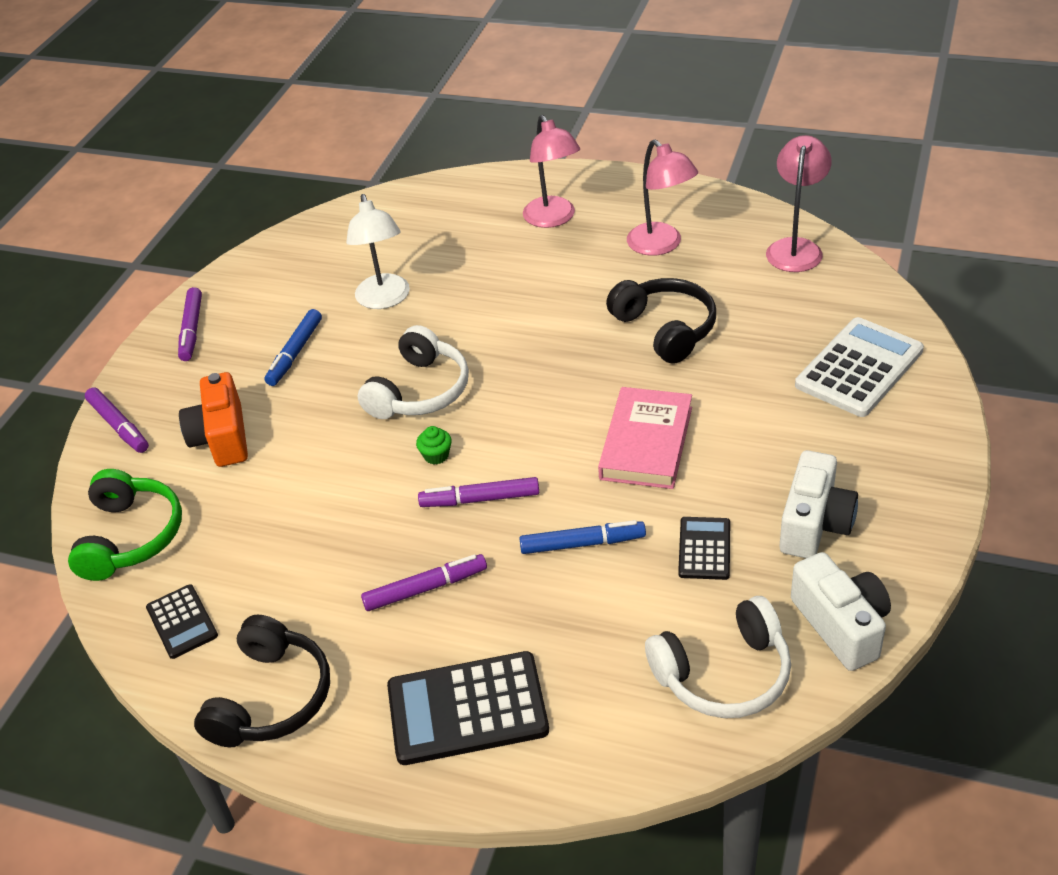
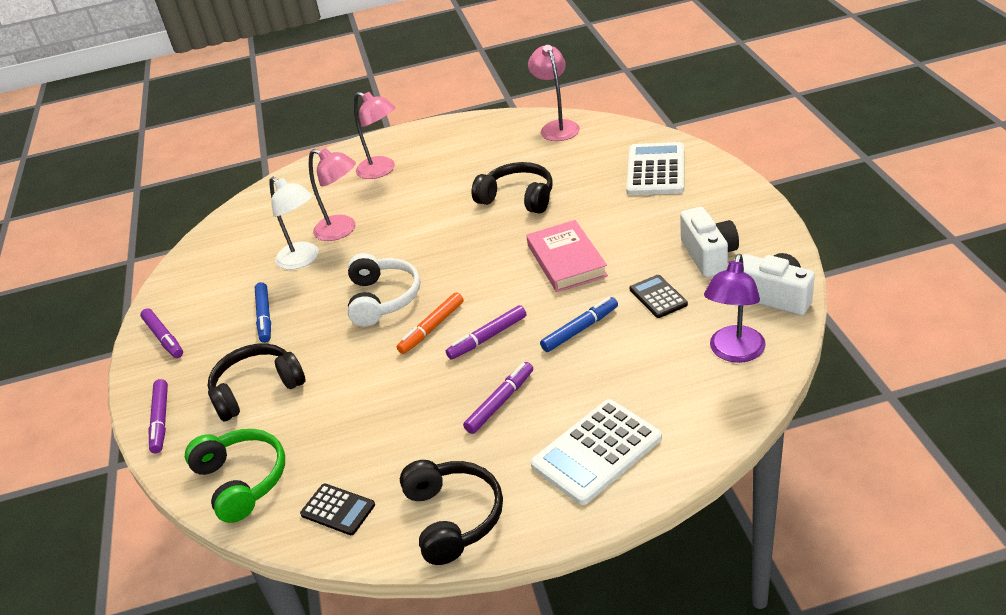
camera: 30 degrees left, 5 degrees down
purple marker [85,388,149,453] -> purple marker turned 60 degrees clockwise [148,379,168,453]
orange camera [179,372,248,467] -> black headphones [208,343,306,421]
black calculator [387,651,549,765] -> white calculator [531,399,662,505]
green cupcake [416,426,452,465] -> orange marker [397,292,464,354]
pink lamp [627,139,698,256] -> pink lamp moved to [309,148,356,241]
white headphones [645,596,791,718] -> purple lamp [704,254,766,363]

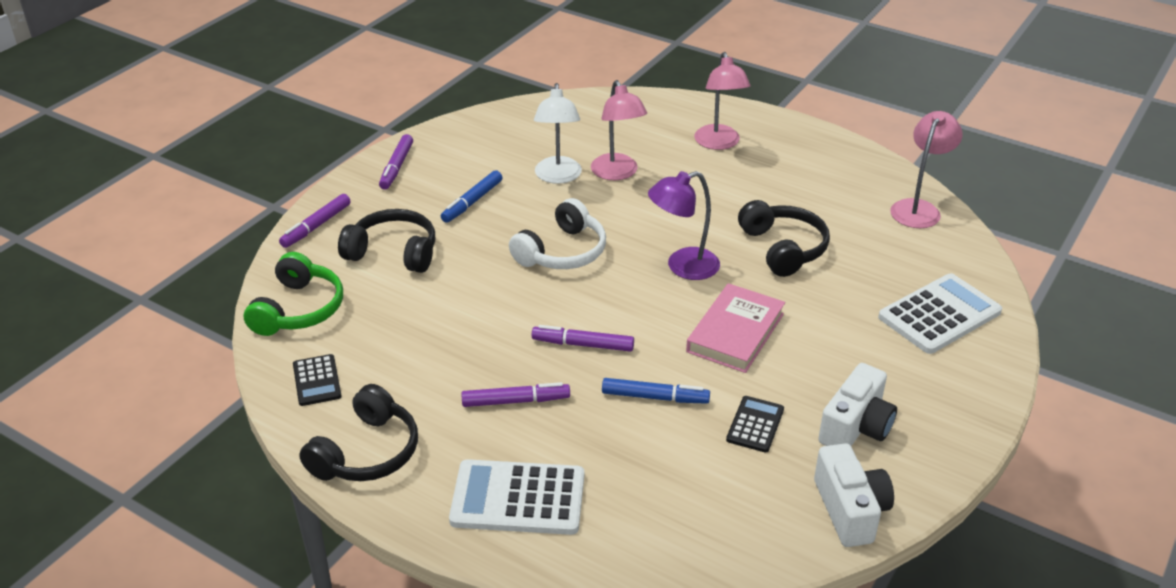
camera: 40 degrees right, 0 degrees up
orange marker [397,292,464,354] -> none
purple lamp [704,254,766,363] -> purple lamp moved to [648,171,720,280]

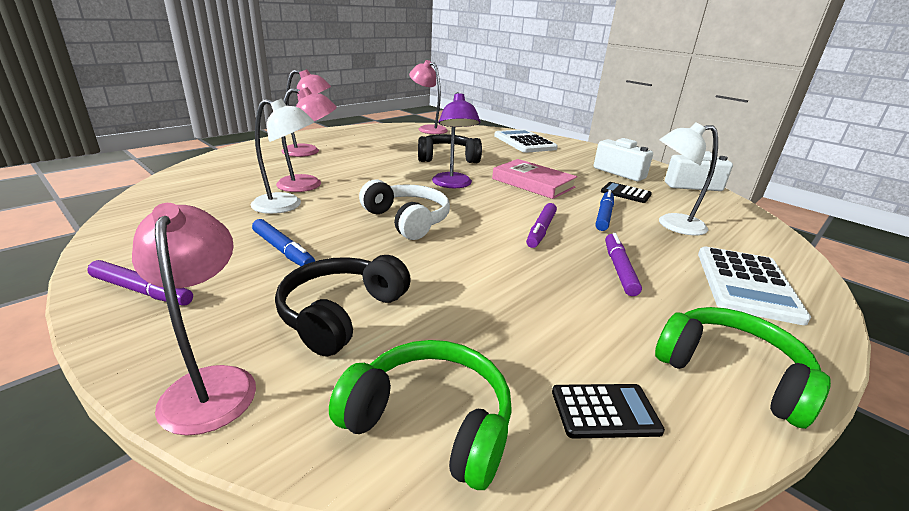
camera: 80 degrees left, 10 degrees down
purple marker [279,194,351,248] -> pink lamp [132,203,256,436]
black headphones [299,384,418,481] -> green headphones [655,307,831,429]
none -> white lamp [659,122,718,235]

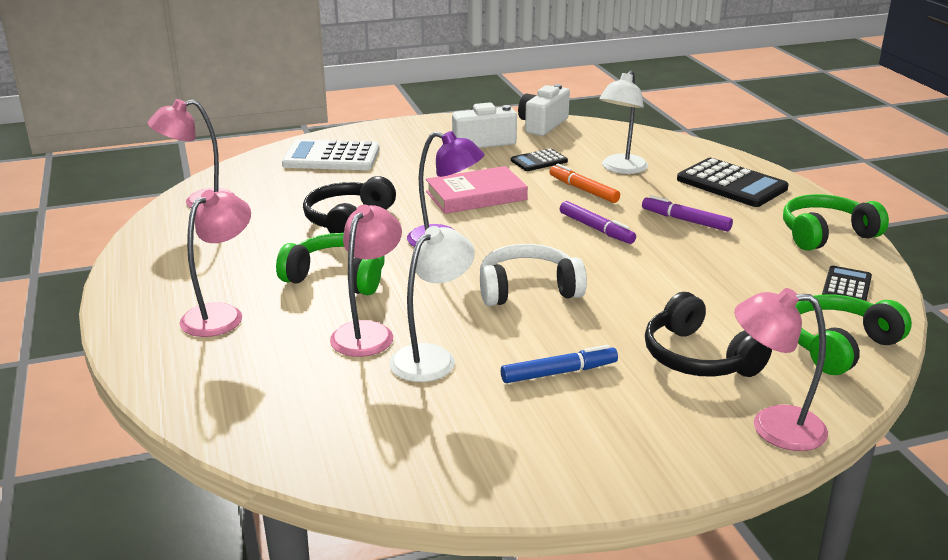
camera: 60 degrees left, 0 degrees up
purple marker [87,260,193,305] -> none
blue marker [596,190,614,231] -> orange marker [549,164,620,203]
white calculator [698,247,811,325] -> black calculator [677,158,789,207]
none -> green headphones [276,233,384,295]

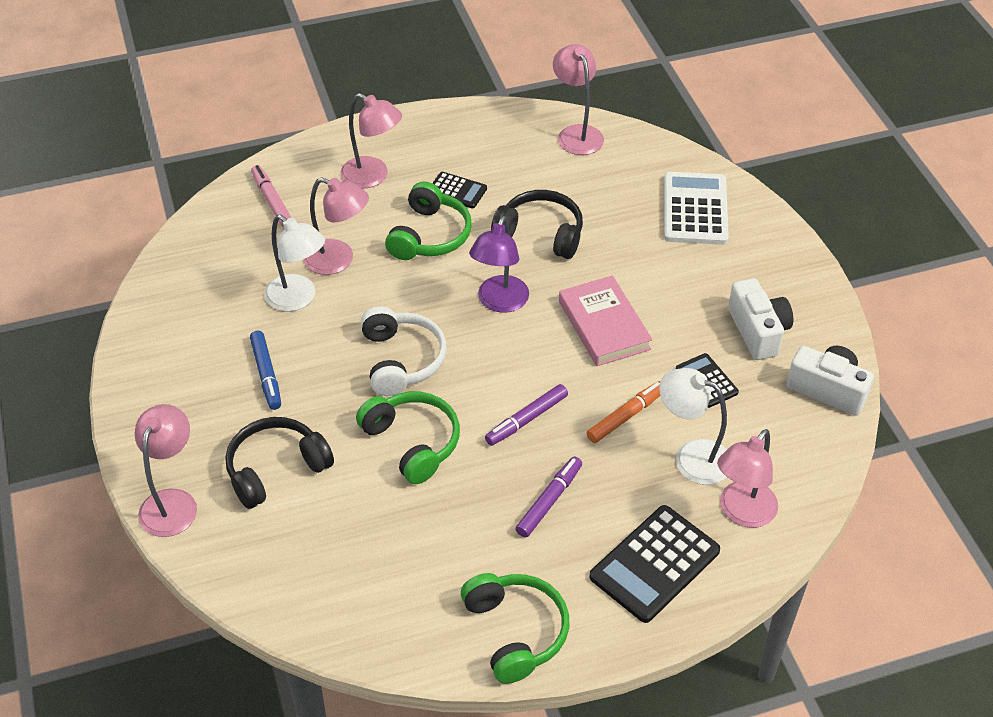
camera: 90 degrees right, 20 degrees up
green headphones [795,294,912,375] -> green headphones moved to [356,392,460,484]
black calculator [822,266,872,301] -> black calculator moved to [432,172,487,208]
none -> pink marker [251,165,292,227]
none -> pink lamp [717,429,778,528]

